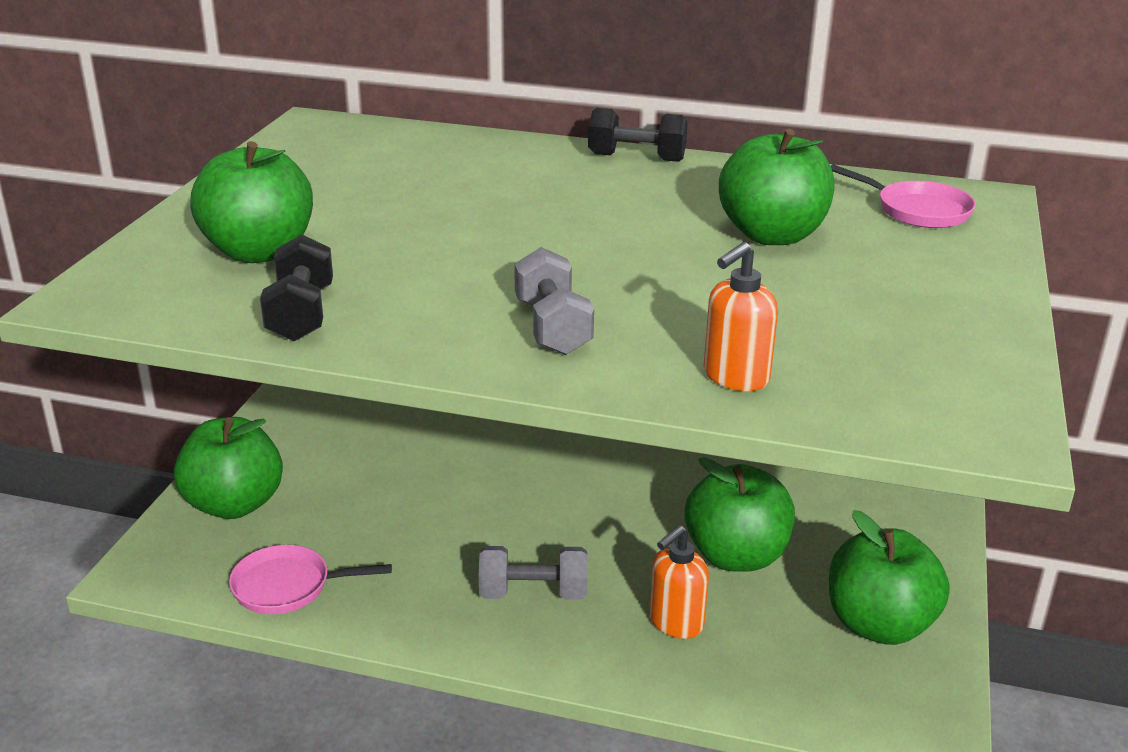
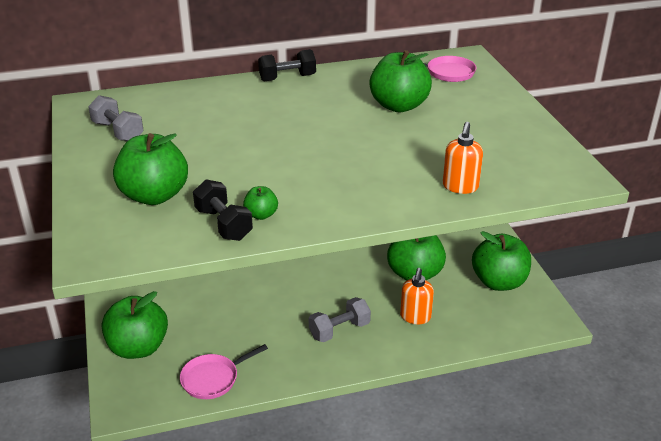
camera: 30 degrees left, 5 degrees up
grey dumbbell [514,247,594,355] -> grey dumbbell moved to [88,95,144,141]
none -> green apple [243,186,278,220]

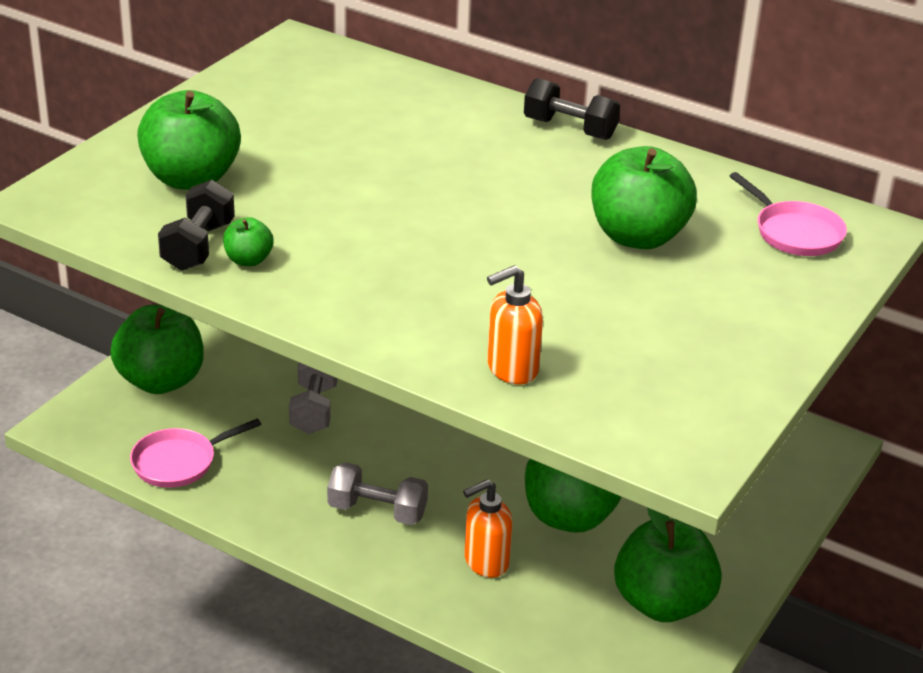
camera: 45 degrees right, 0 degrees up
grey dumbbell [88,95,144,141] -> grey dumbbell moved to [289,362,338,434]
pink pan [180,344,268,399] -> pink pan turned 45 degrees counterclockwise [130,418,261,488]

